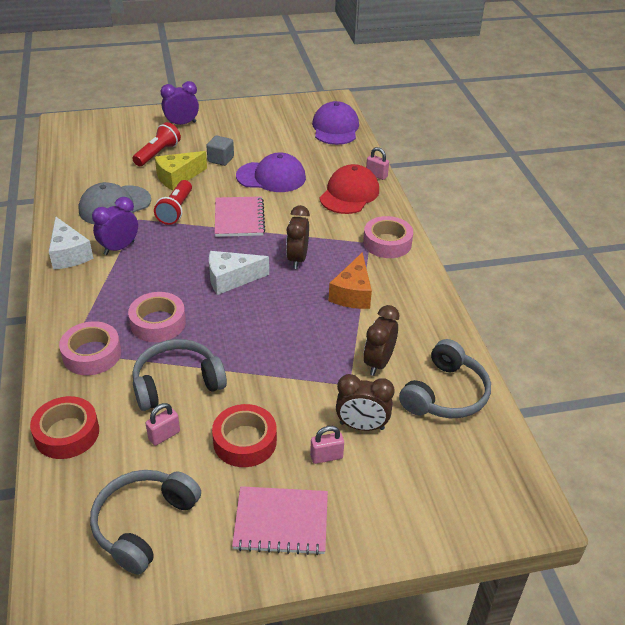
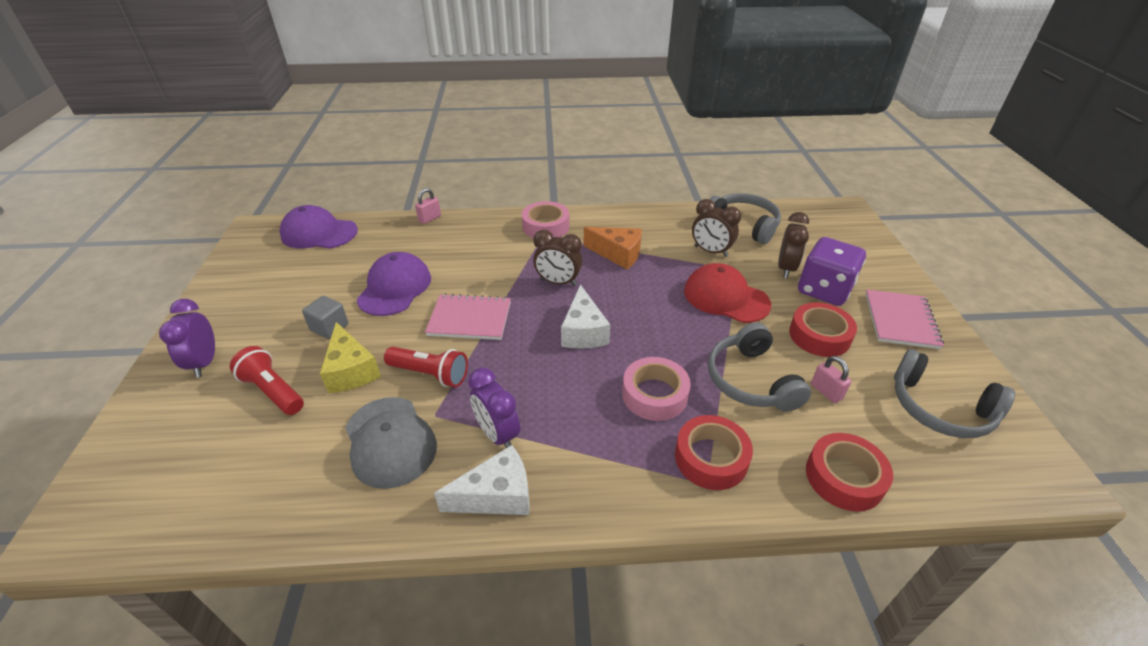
camera: 80 degrees left, 0 degrees up
pink tape [59,321,121,375] -> red tape [675,415,753,490]
pink padlock [310,426,344,464] -> purple dice [798,237,866,306]
red cap [320,164,379,214] -> red cap moved to [684,263,771,323]

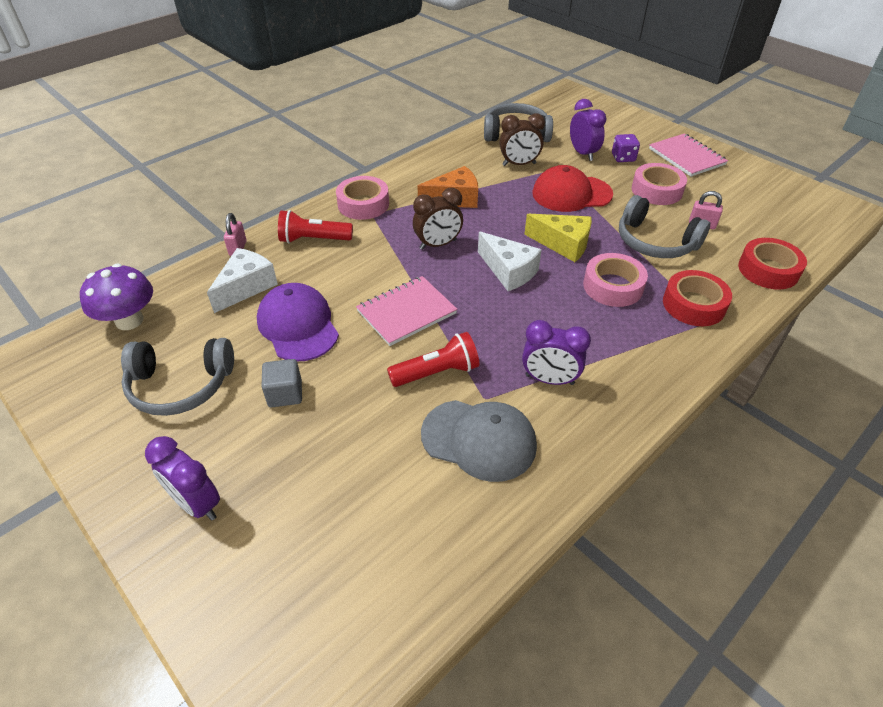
camera: 40 degrees left, 5 degrees up
red flashlight [230,346,304,415] -> red flashlight moved to [278,210,353,243]
purple cap [279,205,358,249] -> purple mushroom [80,264,153,330]
yellow cheese [320,322,381,393] -> yellow cheese moved to [524,214,592,262]
white cheese [434,445,530,515] -> white cheese moved to [207,248,278,313]
brown clock [778,212,809,278] -> purple clock [570,99,606,161]
red tape [789,302,857,357] -> pink tape [631,163,687,205]
purple dice [798,237,866,306] -> purple dice [612,134,640,162], size x0.52
grey headphones [894,349,1015,438] -> grey headphones moved to [121,338,234,416]

